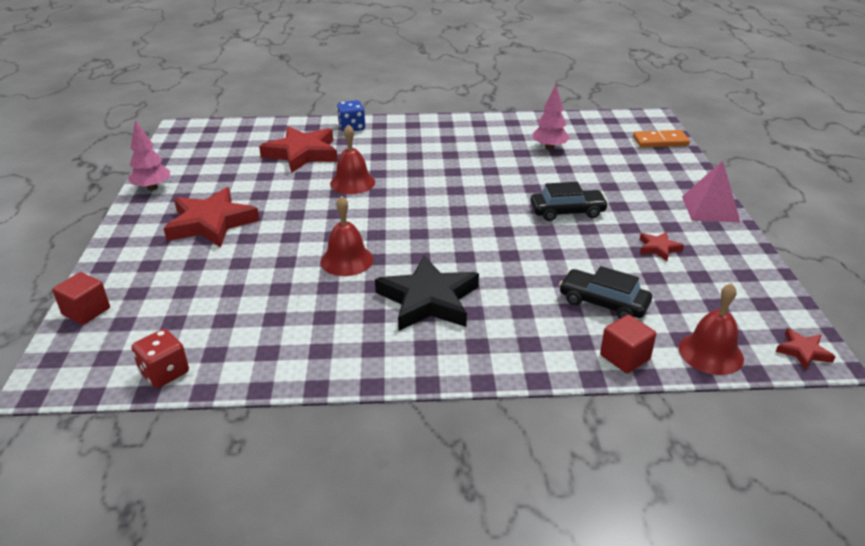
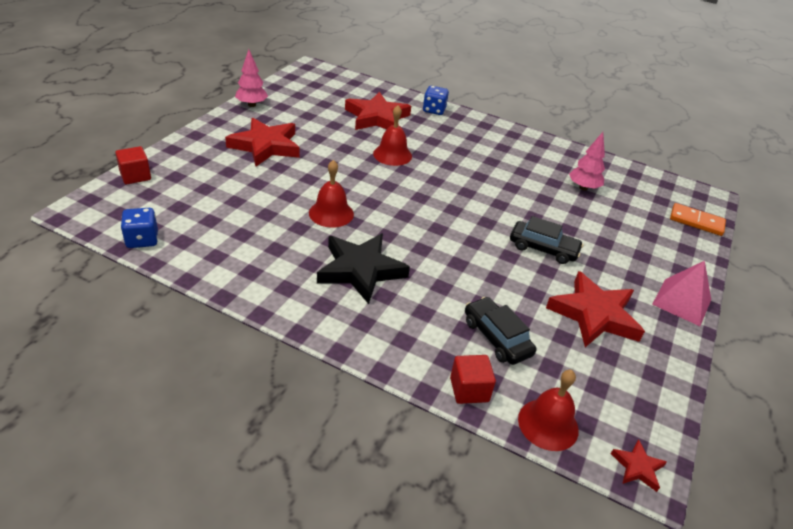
camera: 25 degrees right, 5 degrees up
red dice [131,329,189,388] -> blue dice [121,208,158,248]
red star [640,232,684,261] -> red star [546,271,645,347], size x2.18

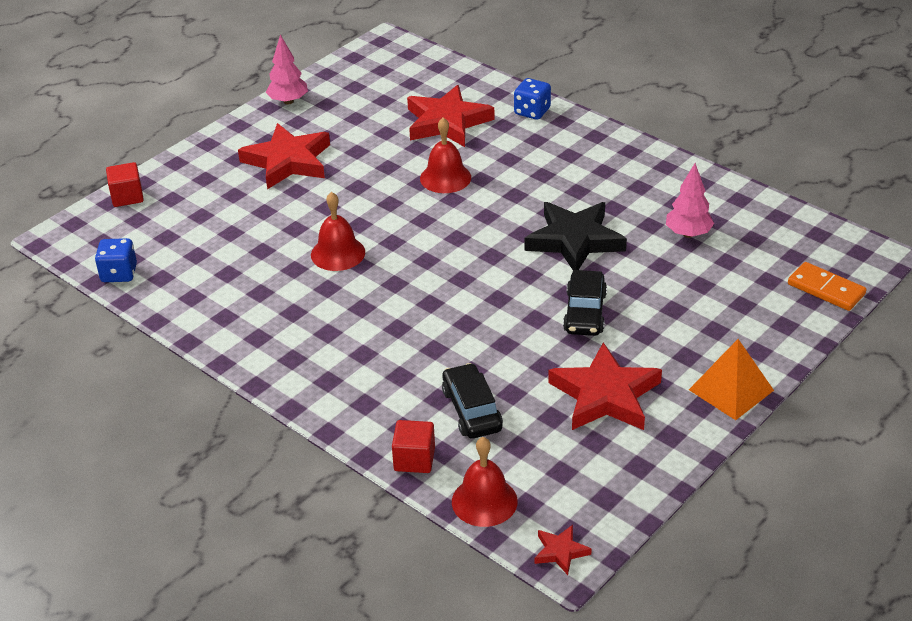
camera: 20 degrees right, 0 degrees up
black star [317,234,410,304] -> black star moved to [525,202,627,270]
black car [510,216,583,264] -> black car turned 60 degrees clockwise [563,270,607,336]
pink pyramid [652,261,711,326] -> orange pyramid [689,339,774,420]

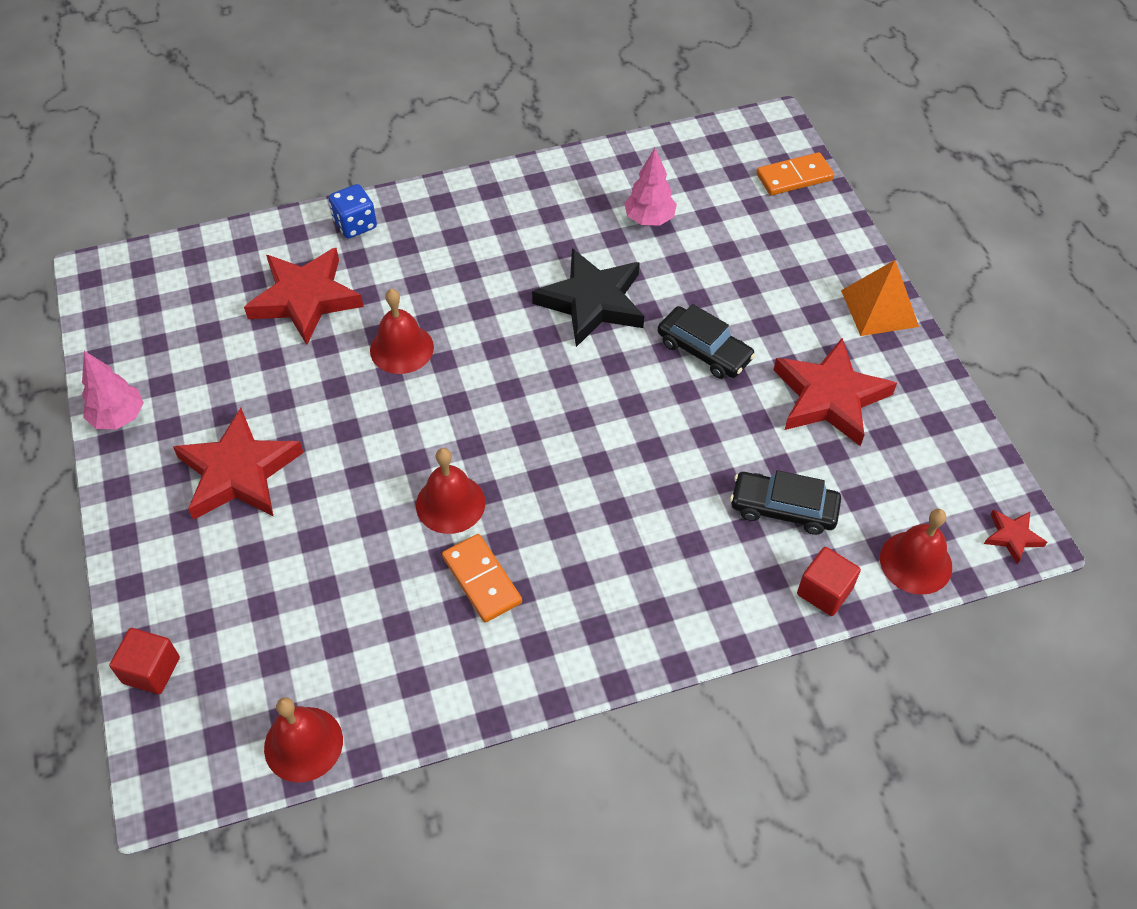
camera: 60 degrees left, 15 degrees up
blue dice [95,238,137,282] -> red bell [264,697,343,783]
none -> orange domino [442,534,522,623]

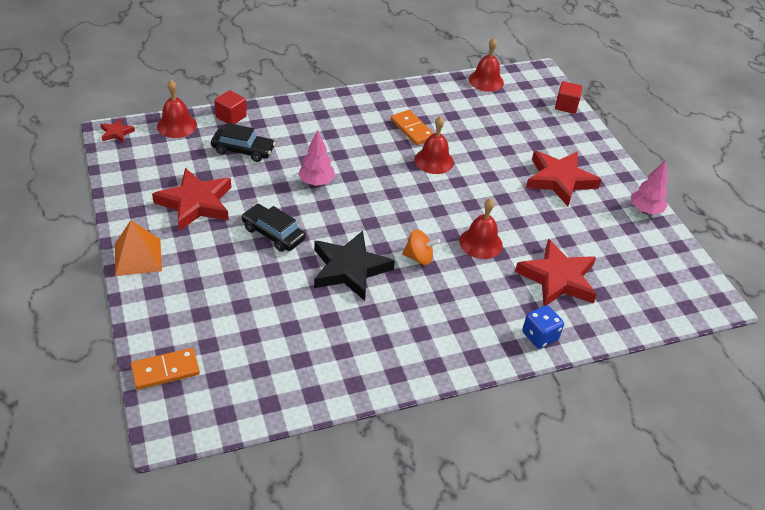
camera: 175 degrees right, 10 degrees down
pink tree [624,148,677,225] -> pink tree moved to [298,130,335,186]
none -> orange spinning top [402,229,440,265]

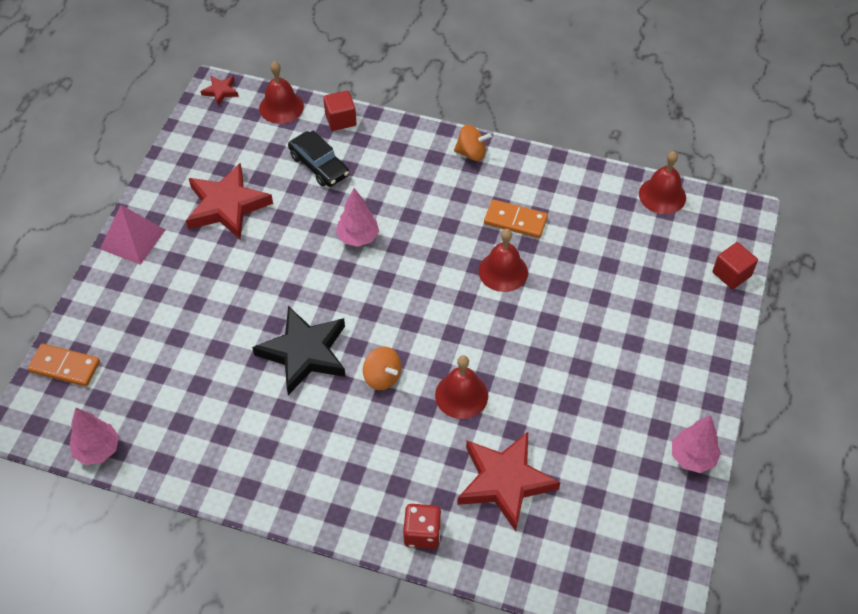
camera: 40 degrees right, 10 degrees up
orange pyramid [115,220,162,276] -> pink pyramid [100,205,165,265]
black car [241,204,306,252] -> none
orange domino [391,110,434,145] -> orange domino turned 75 degrees counterclockwise [484,199,548,238]
blue dice [522,305,564,349] -> red dice [403,504,441,549]
red star [526,151,601,206] -> none
none -> pink tree [69,408,119,465]
none -> orange spinning top [454,125,492,161]

